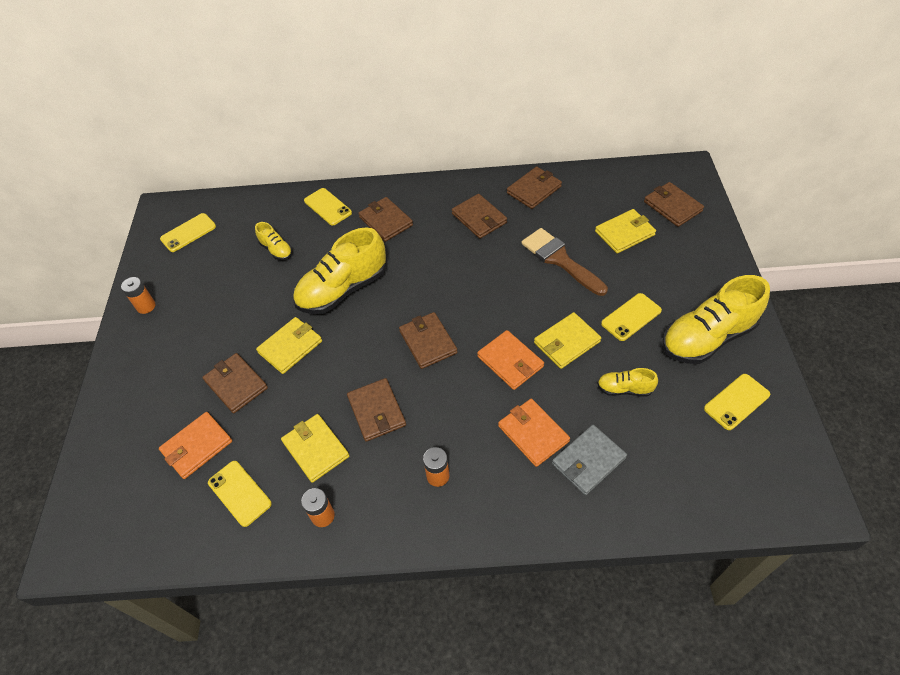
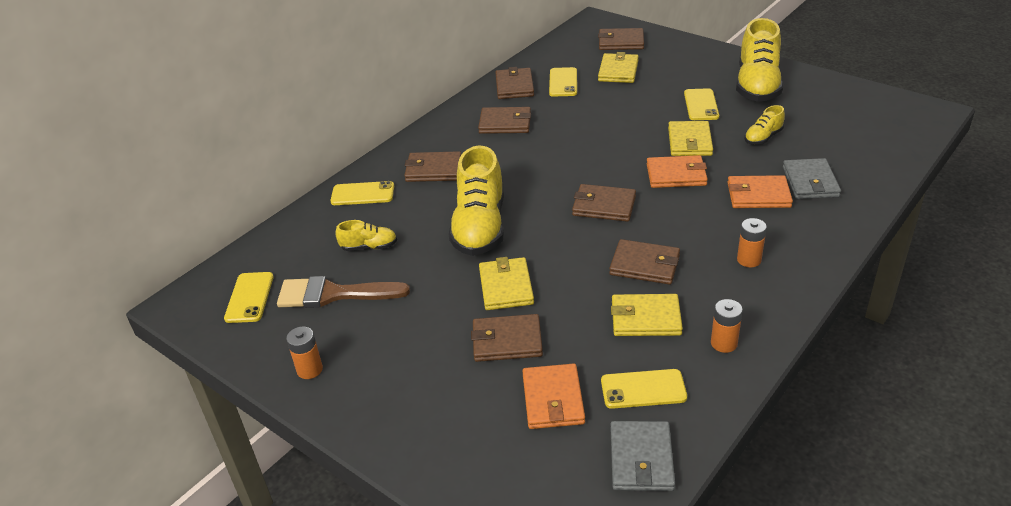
camera: 50 degrees left, 15 degrees down
brown brush [521,228,608,296] -> brown brush moved to [277,276,410,308]
yellow phone [704,374,770,430] -> yellow phone moved to [549,67,577,97]
none -> grey wallet [610,421,675,491]

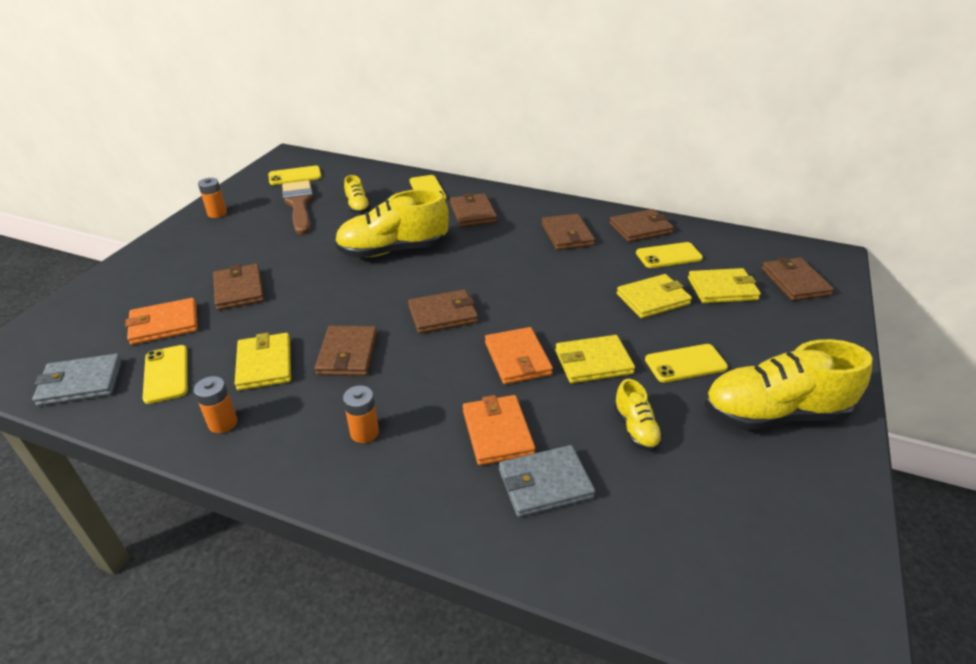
camera: 70 degrees right, 0 degrees up
yellow wallet [479,257,534,310] -> yellow wallet moved to [617,274,692,318]
brown wallet [572,184,636,222] -> brown wallet turned 75 degrees clockwise [408,290,478,334]
yellow shoe [744,105,785,145] -> yellow shoe turned 135 degrees counterclockwise [614,379,663,451]

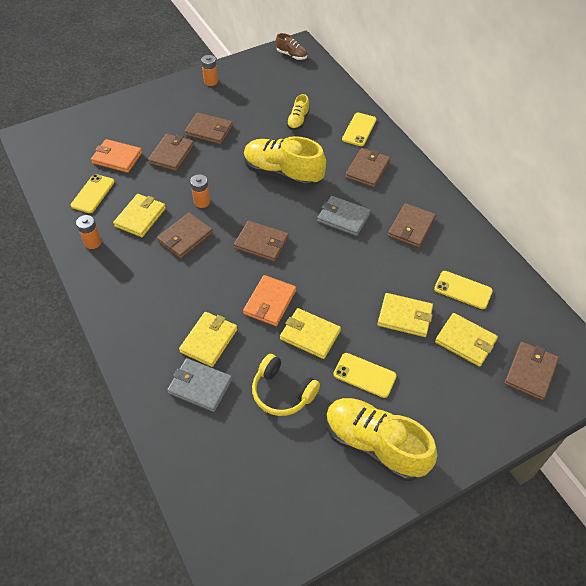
camera: 40 degrees right, 15 degrees up
grey wallet [32,354,122,406] -> grey wallet moved to [317,196,371,236]
yellow phone [268,166,322,185] -> none
brown brush [282,181,313,235] -> none
orange battery [343,385,379,443] -> orange battery moved to [190,174,210,208]
orange wallet [463,395,536,465] -> yellow wallet [179,312,238,367]
brown wallet [610,209,674,242] -> brown wallet moved to [185,112,233,144]
yellow shoe [614,379,663,451] -> yellow headphones [252,354,320,416]
none -> brown shoe [276,33,307,60]

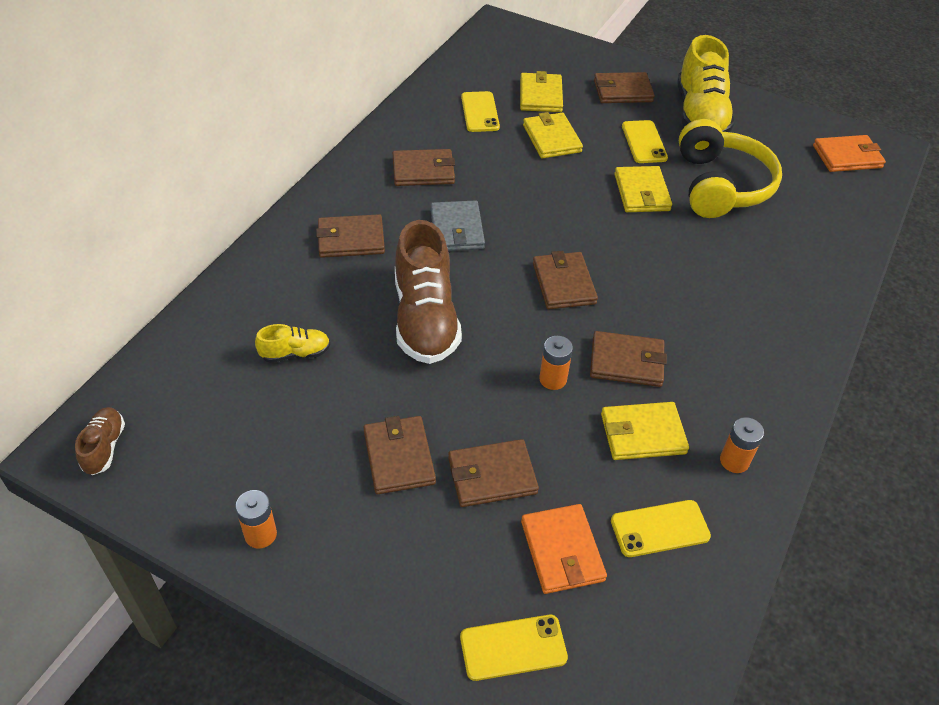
camera: 125 degrees left, 5 degrees down
grey wallet [167,358,232,412] -> none
yellow wallet [179,312,238,367] -> none
orange wallet [243,275,296,326] -> orange wallet moved to [813,135,886,172]
yellow shoe [244,136,326,187] -> brown shoe [395,220,462,364]
yellow headphones [252,354,320,416] -> yellow headphones [679,119,782,218], size x1.55
yellow phone [342,113,377,146] -> yellow phone moved to [460,615,568,681]
brown wallet [504,342,559,401] -> brown wallet moved to [594,72,655,103]

